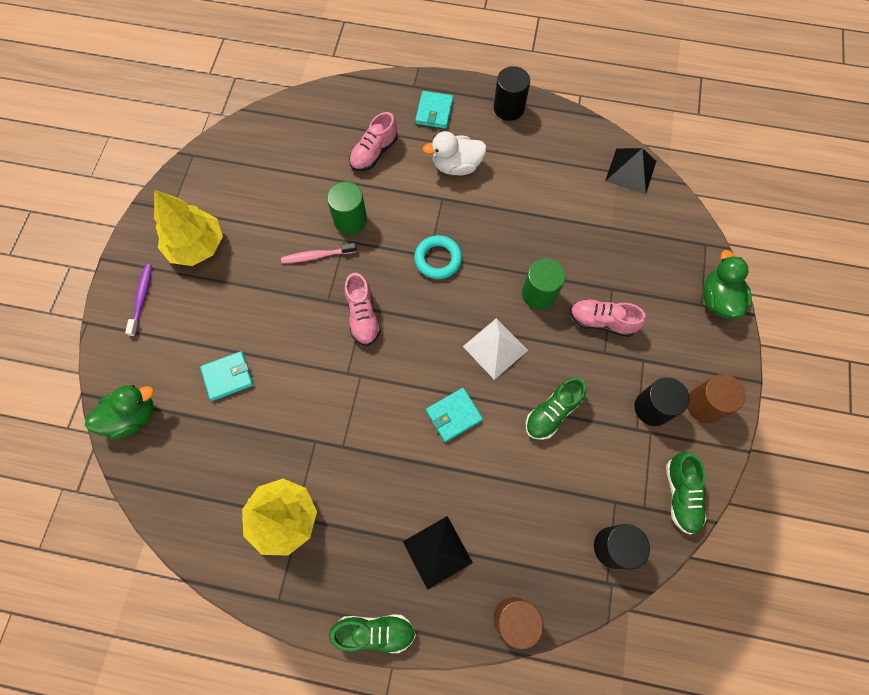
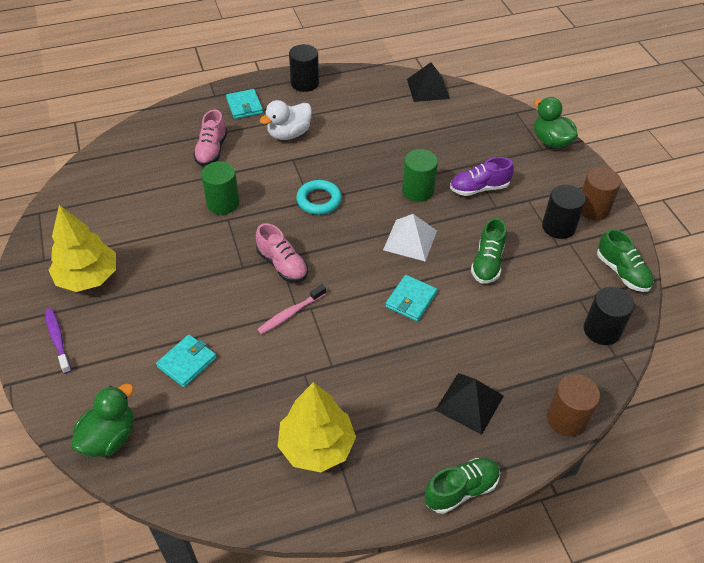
camera: 30 degrees left, 20 degrees down
pink toothbrush [281,243,357,264] -> pink toothbrush moved to [257,285,326,334]
pink shoe [570,299,646,337] -> purple shoe [450,157,514,196]

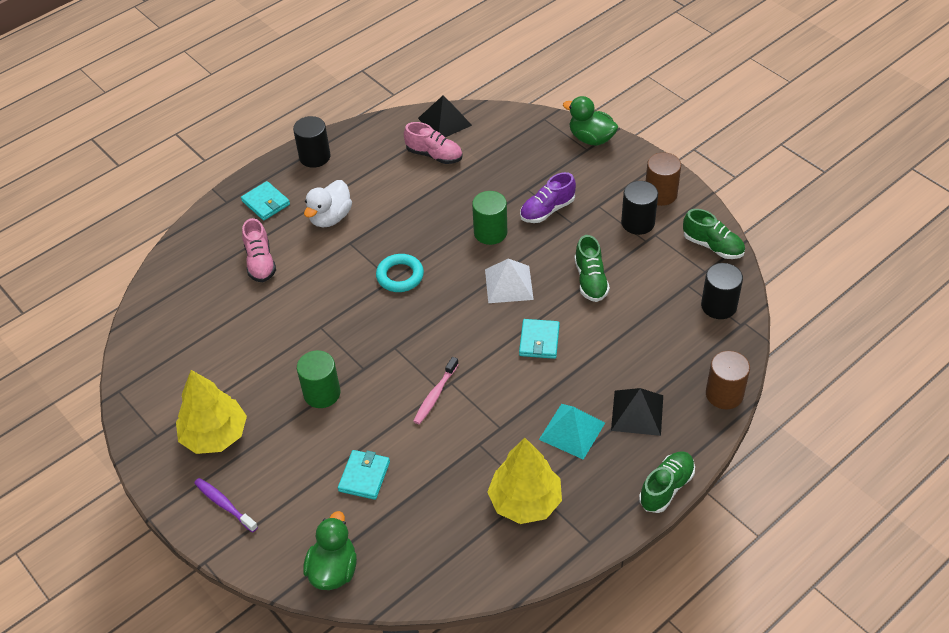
camera: 20 degrees left, 0 degrees up
green cylinder [201,161,240,215] -> green cylinder moved to [297,350,340,408]
pink shoe [256,223,308,282] -> pink shoe moved to [404,122,463,164]
none -> turquoise pyramid [539,404,605,460]

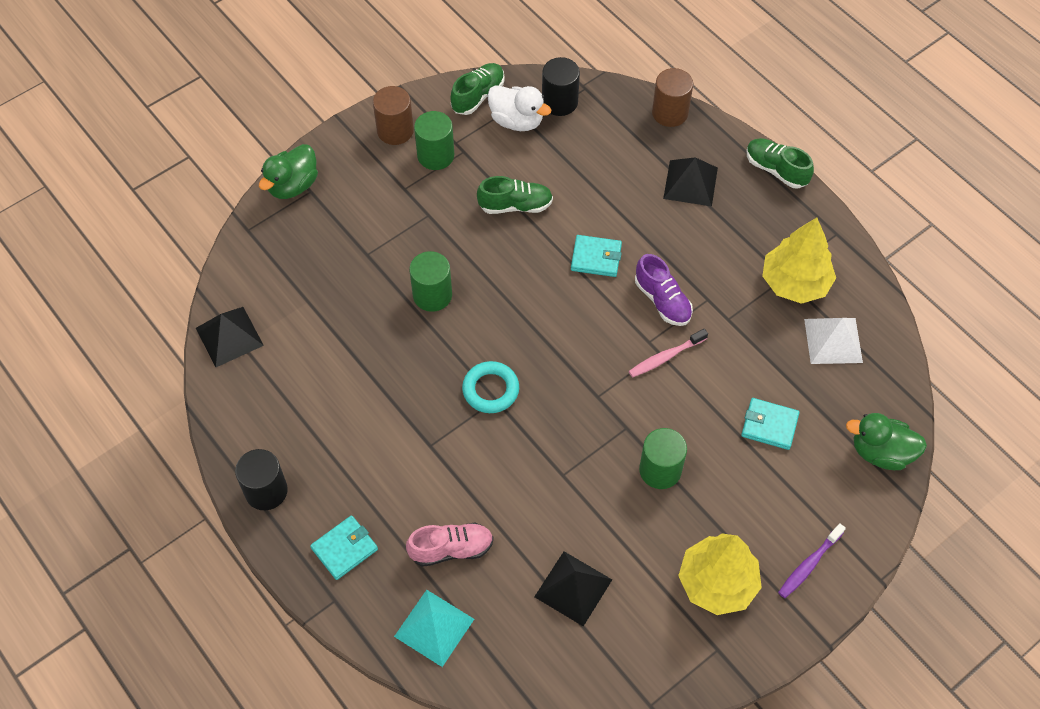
camera: 90 degrees left, 10 degrees up
white duck [304,180,352,227] -> white duck moved to [487,85,551,131]
pink shoe [404,122,463,164] -> none
pink toothbrush [413,357,459,424] -> pink toothbrush turned 120 degrees clockwise [629,329,708,378]
white pyramid [485,258,534,303] -> white pyramid moved to [804,318,863,364]
purple shoe [520,172,576,223] -> purple shoe moved to [635,254,693,326]
turquoise pyramid [539,404,605,460] -> turquoise pyramid moved to [394,590,474,667]
black cylinder [621,181,658,235] -> green cylinder [414,111,454,170]
none -> black pyramid [534,551,612,626]

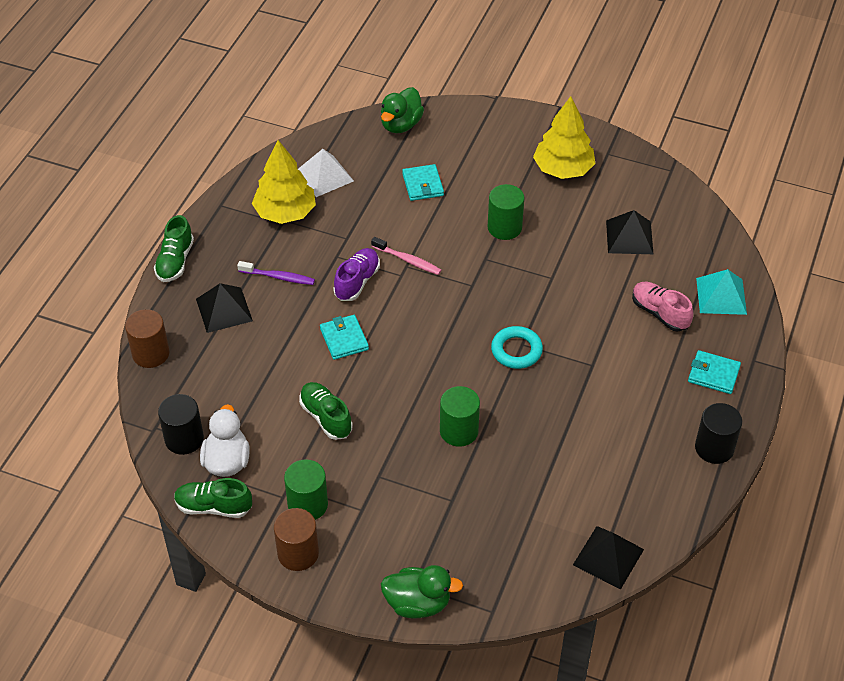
camera: 120 degrees left, 10 degrees down
purple toothbrush [778,523,846,598] -> purple toothbrush moved to [237,261,315,285]
green duck [846,413,927,470] -> green duck turned 45 degrees clockwise [381,87,424,133]

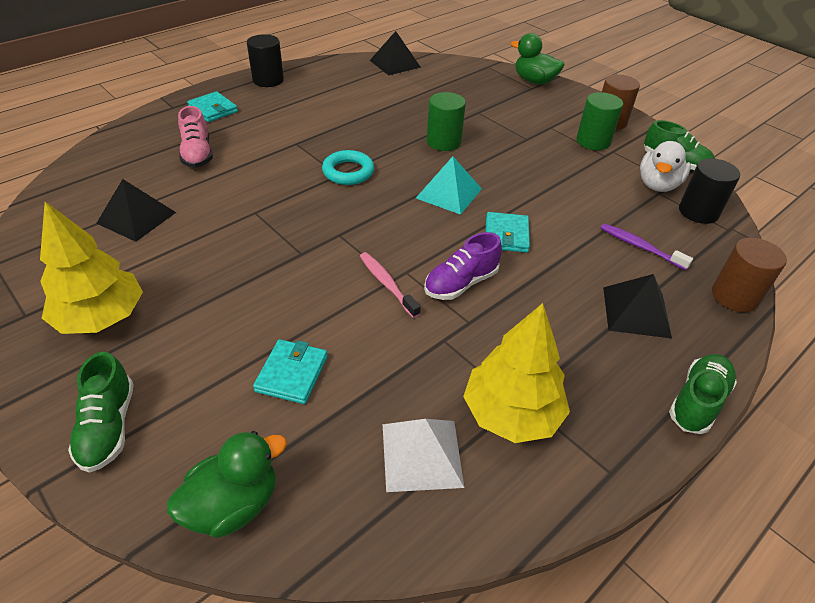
camera: 155 degrees left, 5 degrees down
purple toothbrush [237,261,315,285] -> purple toothbrush moved to [600,223,693,270]
green shoe [299,382,353,440] -> green shoe moved to [68,352,134,473]
green cylinder [488,184,524,240] -> none
turquoise pyramid [696,269,747,315] -> turquoise pyramid moved to [416,156,482,215]

